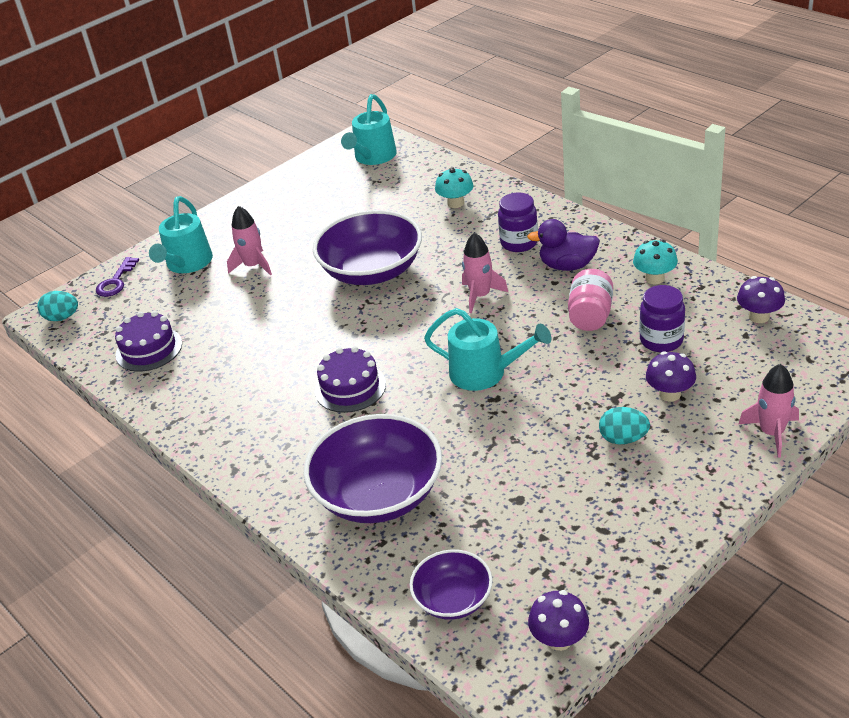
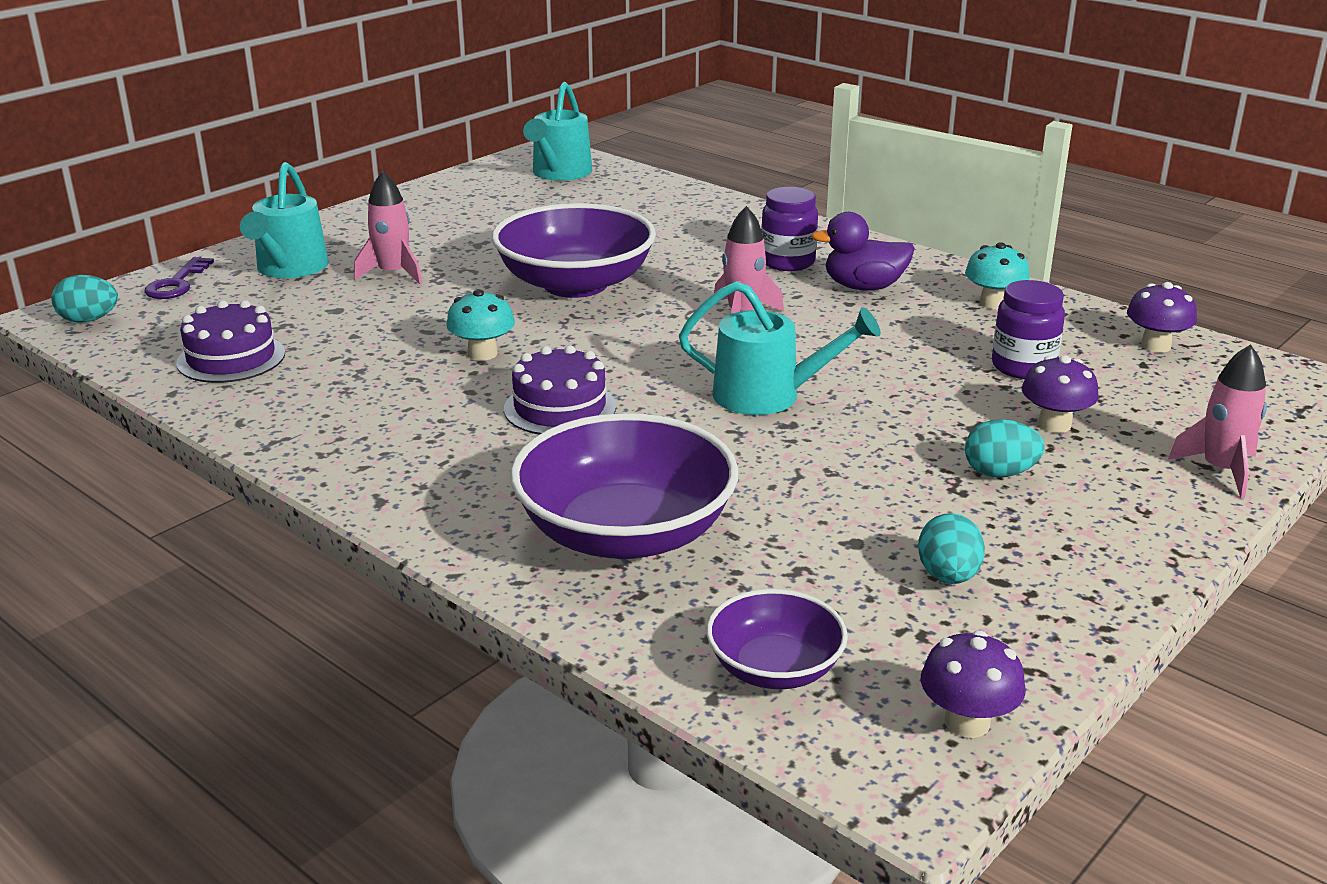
camera: 10 degrees left, 10 degrees down
turquoise mushroom [435,167,474,208] -> turquoise mushroom moved to [446,289,515,361]
pink jar [568,269,613,331] -> none
none -> turquoise egg [918,513,985,584]

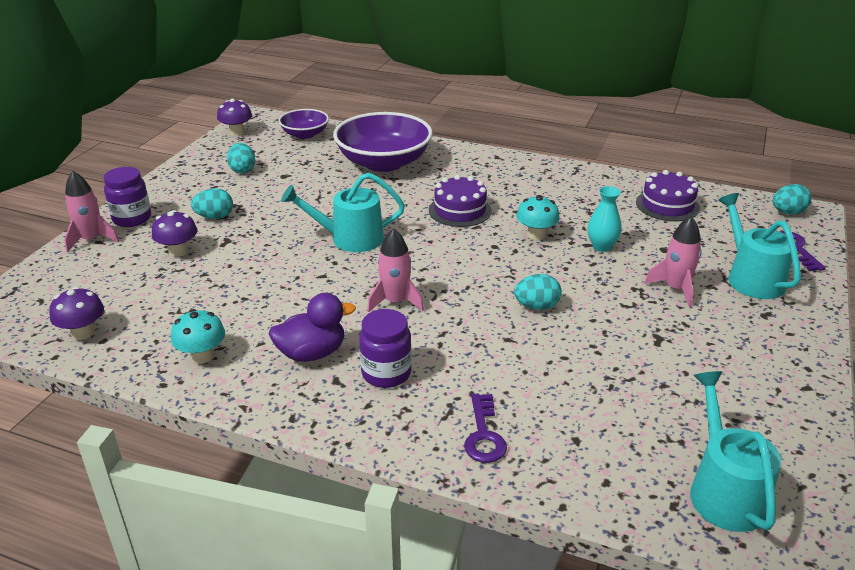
camera: 160 degrees right, 5 degrees up
purple bowl [492,203,656,298] -> turquoise egg [514,274,562,310]
purple jar [992,280,1065,379] -> purple jar moved to [104,167,151,227]
none -> purple key [464,394,507,463]
none -> turquoise vase [588,186,622,252]

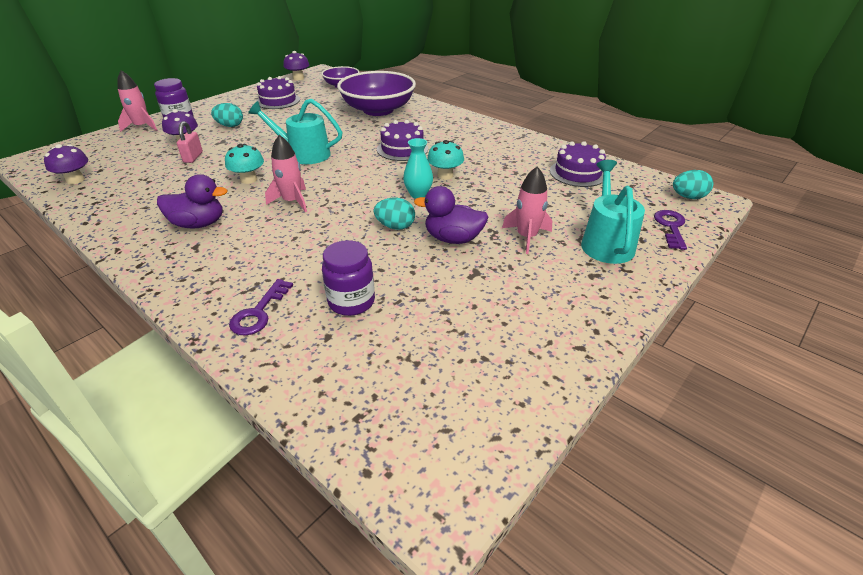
camera: 20 degrees right, 5 degrees up
turquoise mushroom [171,309,225,364] -> turquoise mushroom moved to [225,144,264,184]
turquoise egg [227,143,255,173] -> purple cake [256,76,300,109]
purple jar [359,309,412,388] -> purple jar moved to [322,240,375,316]
turquoise vase [588,186,622,252] -> turquoise vase moved to [403,138,433,199]
turquoise watering can [690,371,781,532] -> none
none -> pink padlock [177,121,203,163]
none -> purple duck [414,186,488,244]

